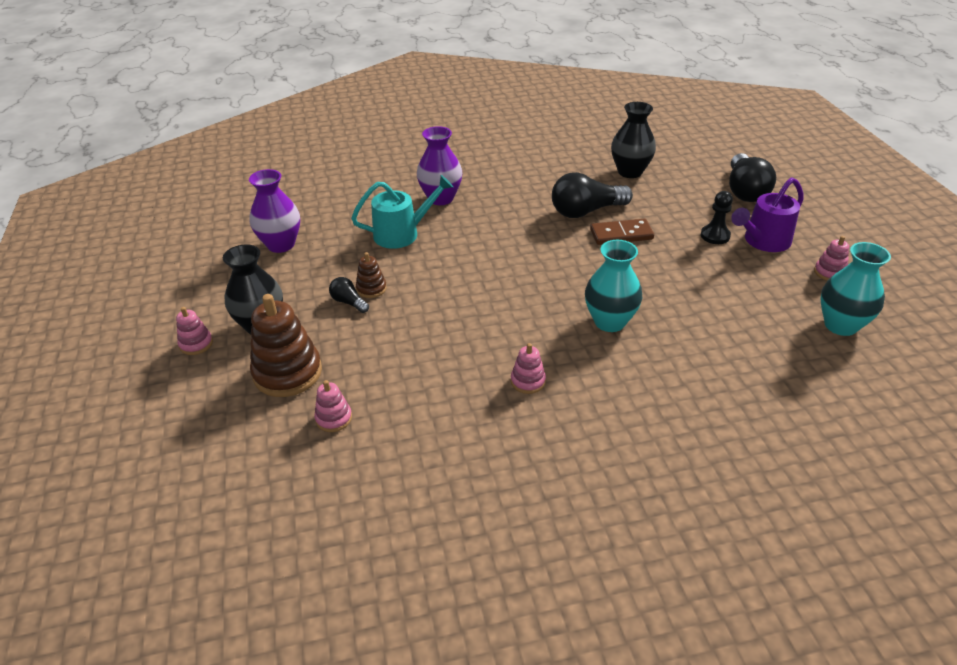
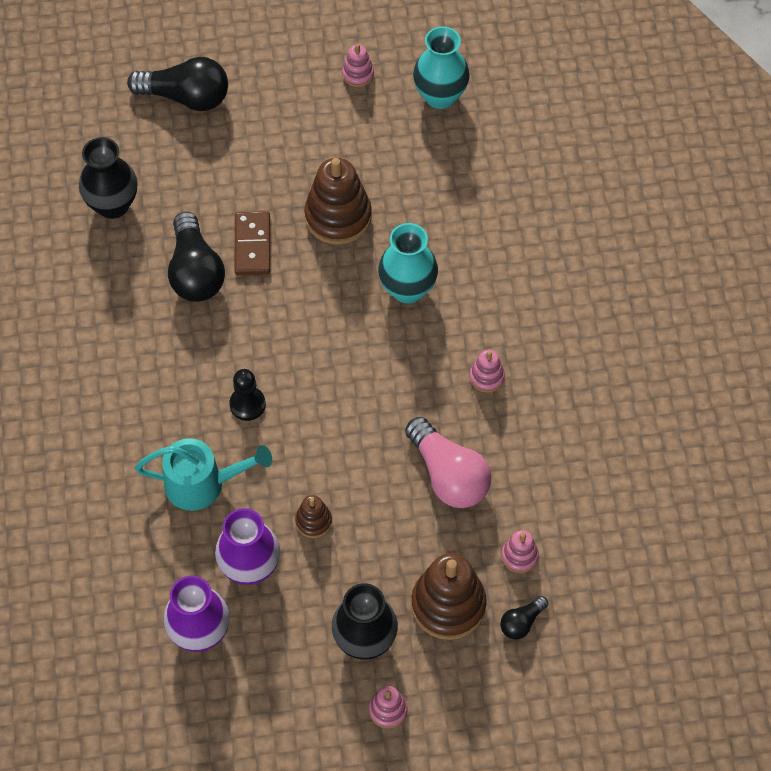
camera: 85 degrees left, 20 degrees up
black light bulb [329,277,369,313] -> black light bulb moved to [500,596,548,639]
turquoise watering can [351,175,453,249] -> turquoise watering can turned 105 degrees clockwise [135,438,272,511]
purple vase [417,126,462,205] -> purple vase moved to [215,508,280,585]
black pawn [701,191,733,244] -> black pawn moved to [229,369,266,421]
purple watering can [731,178,804,252] -> none
none -> brown stacking toy [304,158,372,245]
none -> pink light bulb [405,417,491,508]

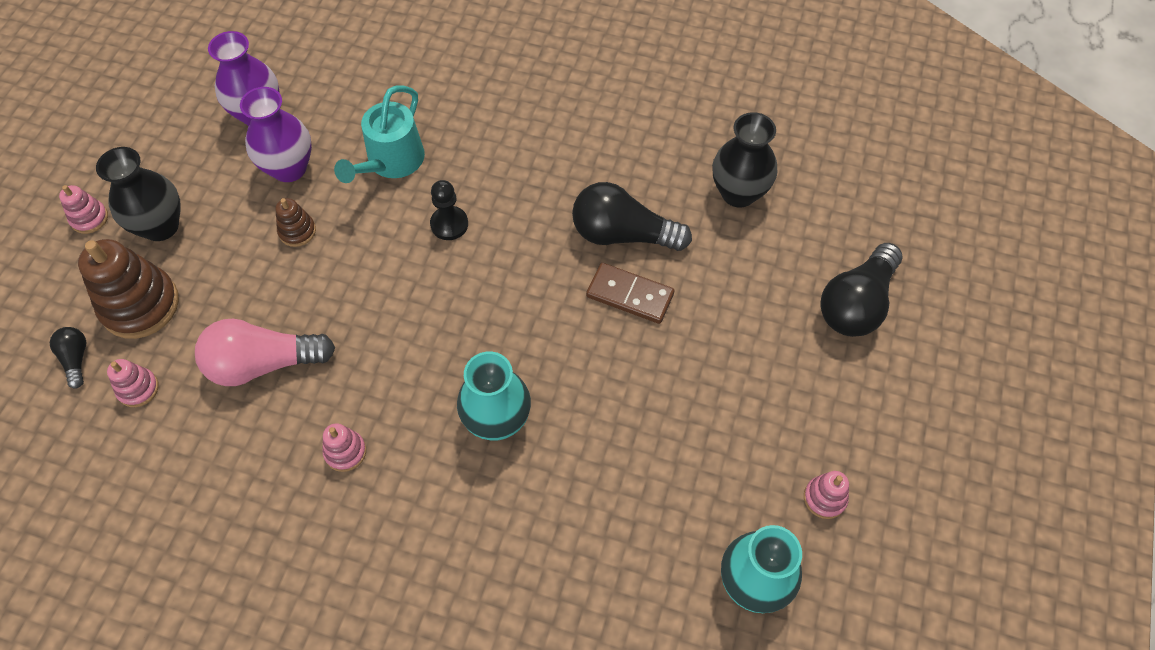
camera: 115 degrees right, 0 degrees up
brown stacking toy [304,158,372,245] -> none

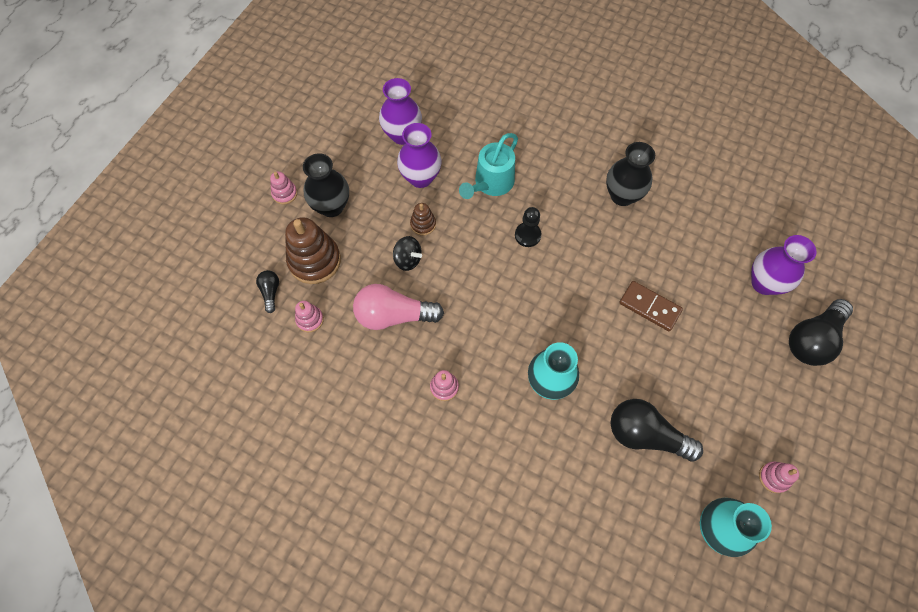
camera: 10 degrees right, 5 degrees up
black light bulb [572,182,692,251] -> black light bulb moved to [611,399,703,462]
black vase [712,112,777,208] -> black vase moved to [606,142,655,206]
none -> black spinning top [393,236,422,271]
none -> purple vase [751,235,817,295]

